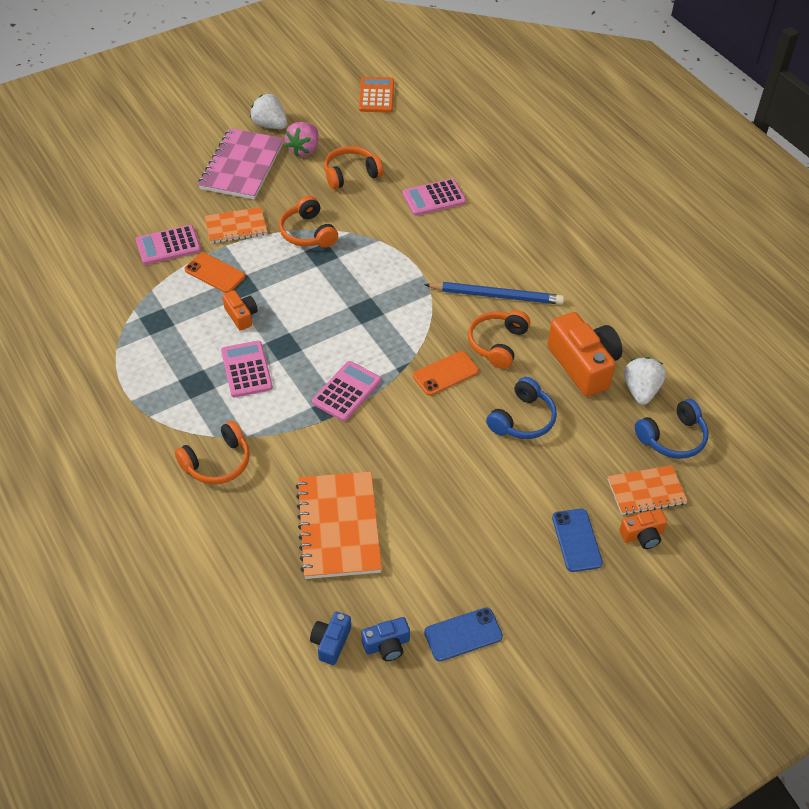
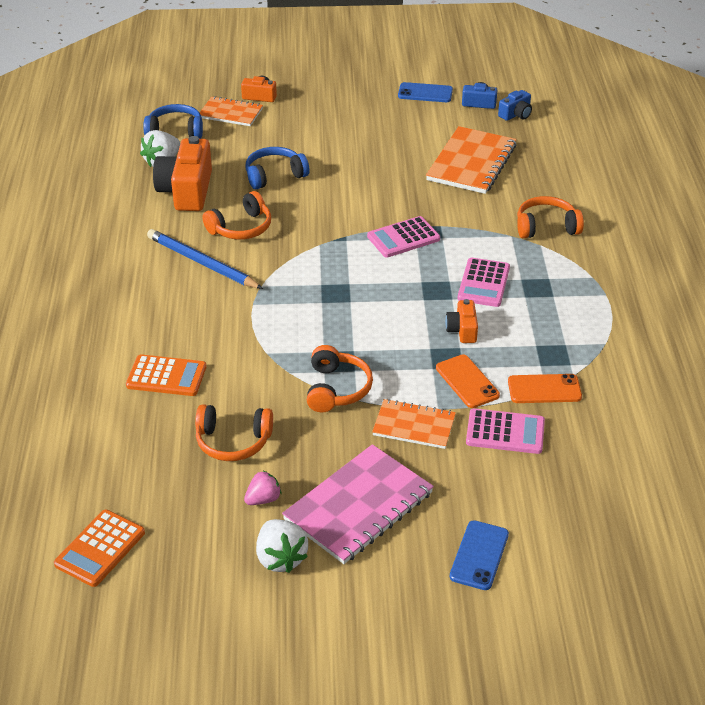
camera: 150 degrees left, 10 degrees down
pink strawberry [285,122,319,157] -> pink strawberry [244,471,281,505], size x0.65
pink calculator [402,179,466,216] -> orange calculator [126,354,207,396]
orange phone [413,351,479,396] -> orange phone moved to [508,374,582,403]
blue phone [552,509,603,572] -> blue phone moved to [450,520,509,590]

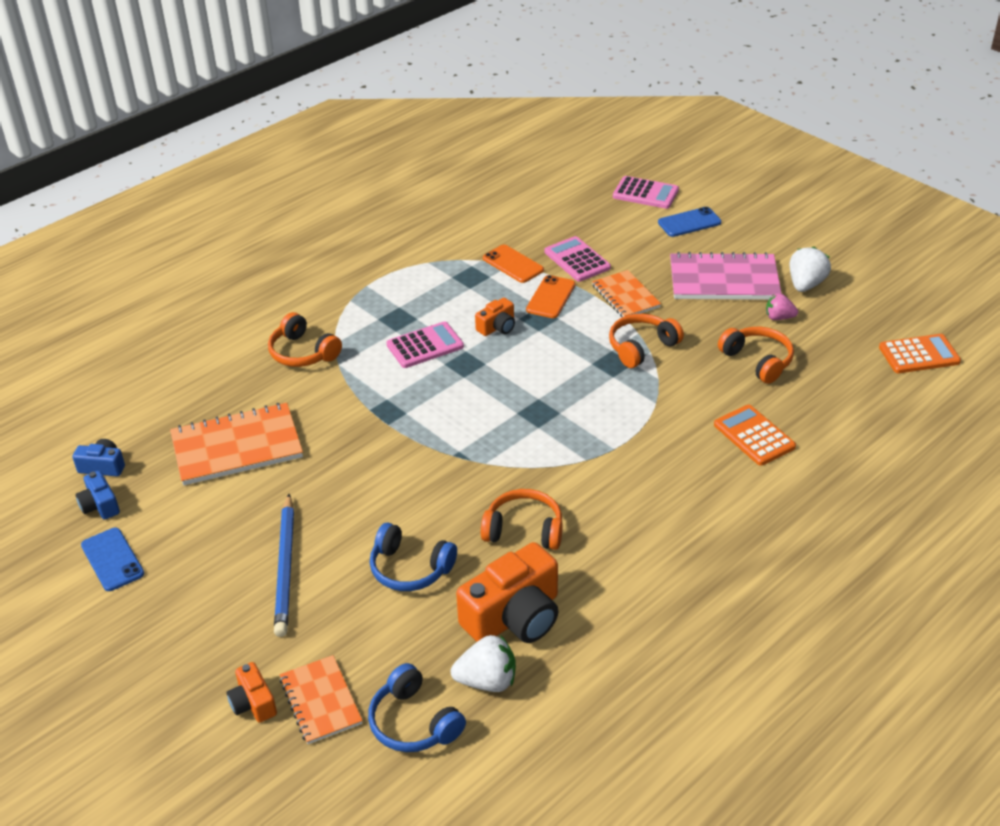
camera: 130 degrees left, 0 degrees up
blue pencil [147,229,263,289] -> blue pencil moved to [274,494,294,637]
pink calculator [367,216,440,258] -> pink calculator moved to [613,176,679,209]

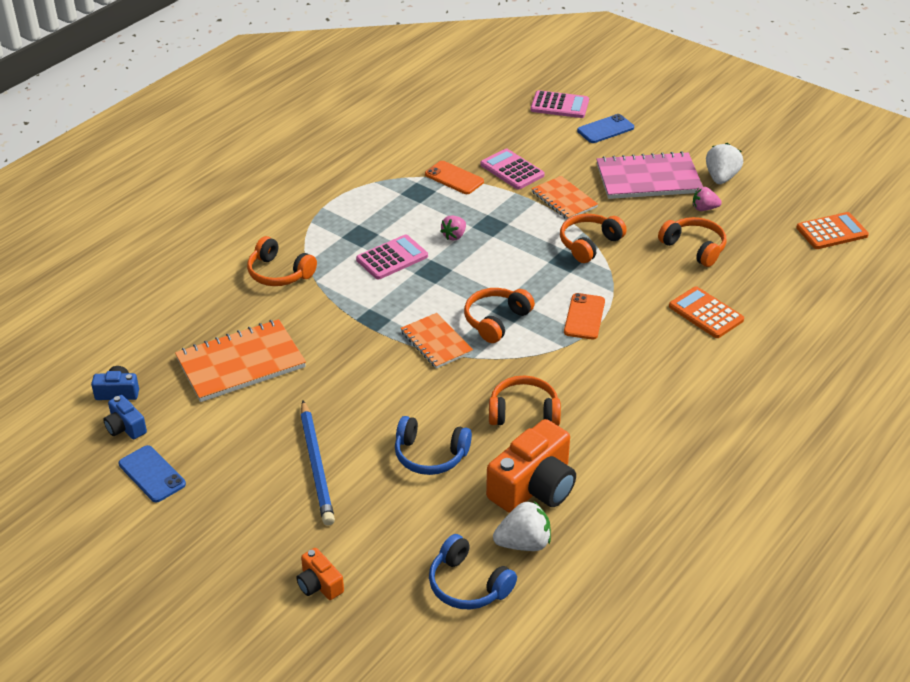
camera: 10 degrees left, 0 degrees up
orange notebook [280,655,363,744] -> orange notebook moved to [401,313,473,369]
orange camera [475,298,515,336] -> pink strawberry [441,215,466,241]
orange phone [526,275,575,318] -> orange phone moved to [564,293,605,339]
none -> orange headphones [464,288,535,343]

